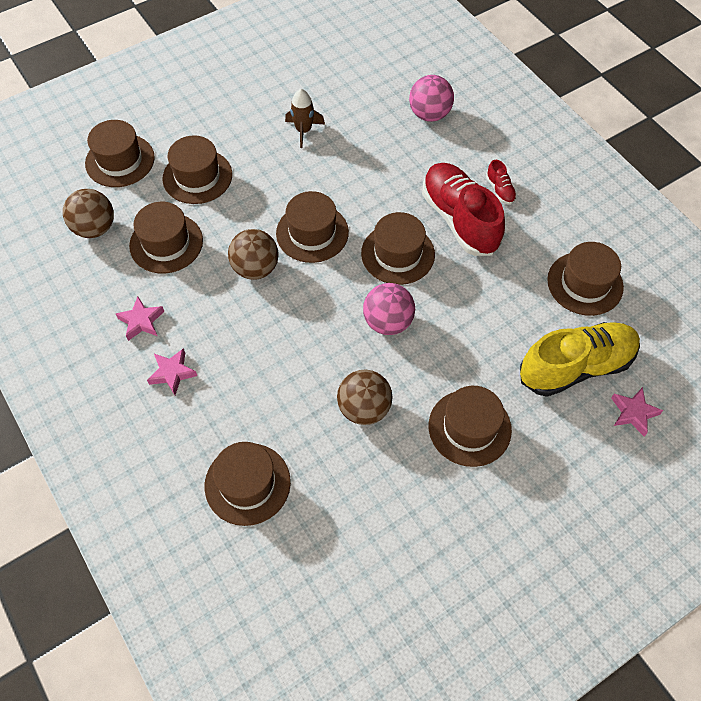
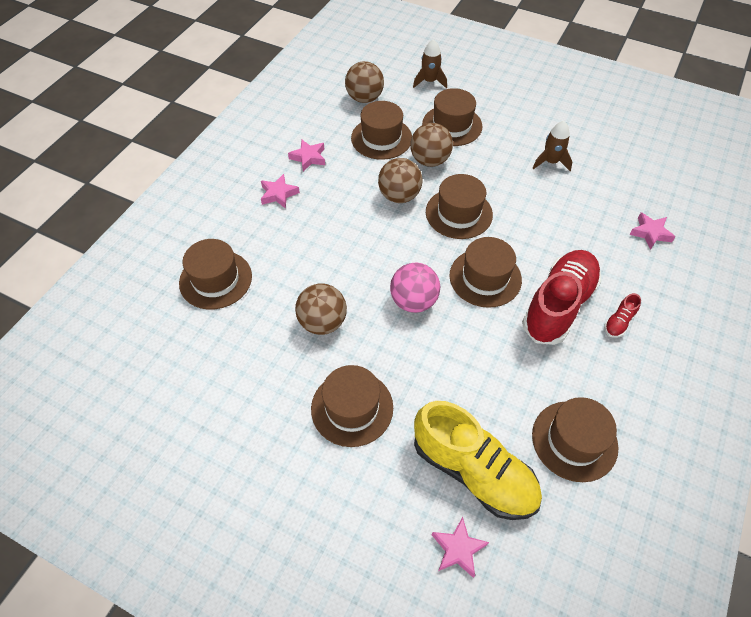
camera: 60 degrees right, 5 degrees down
brown hat [85,120,155,187] -> brown rocket [413,39,447,89]
pink ball [409,75,454,122] -> pink star [629,213,676,250]
none -> brown ball [410,123,453,167]

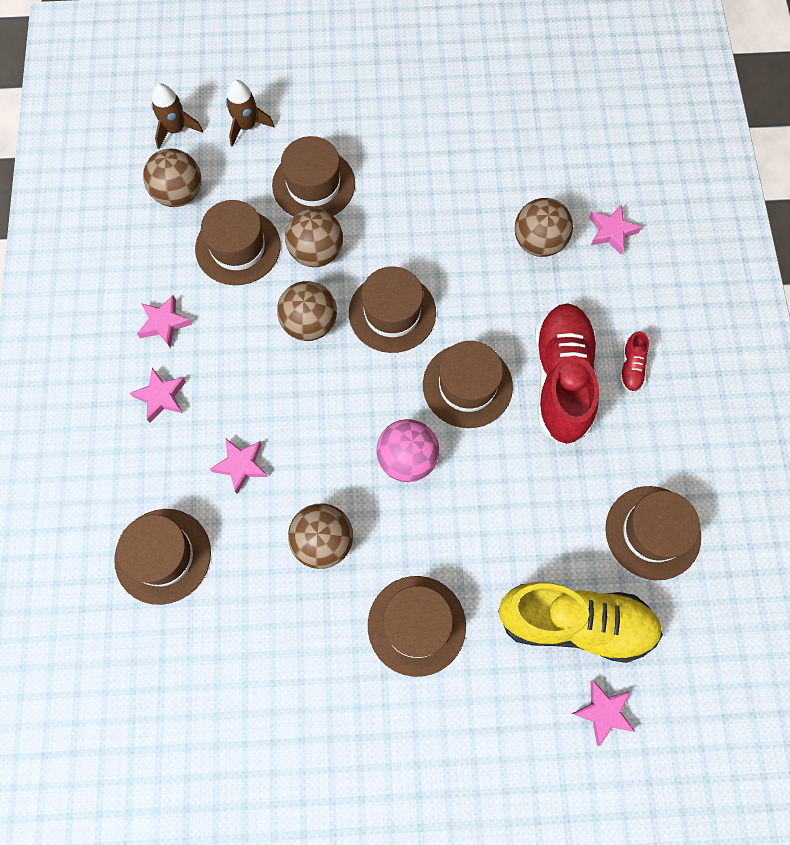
camera: 30 degrees left, 15 degrees up
brown rocket [533,121,572,171] -> brown rocket moved to [152,83,203,149]
none -> pink star [210,439,268,494]
none -> brown ball [515,198,573,257]

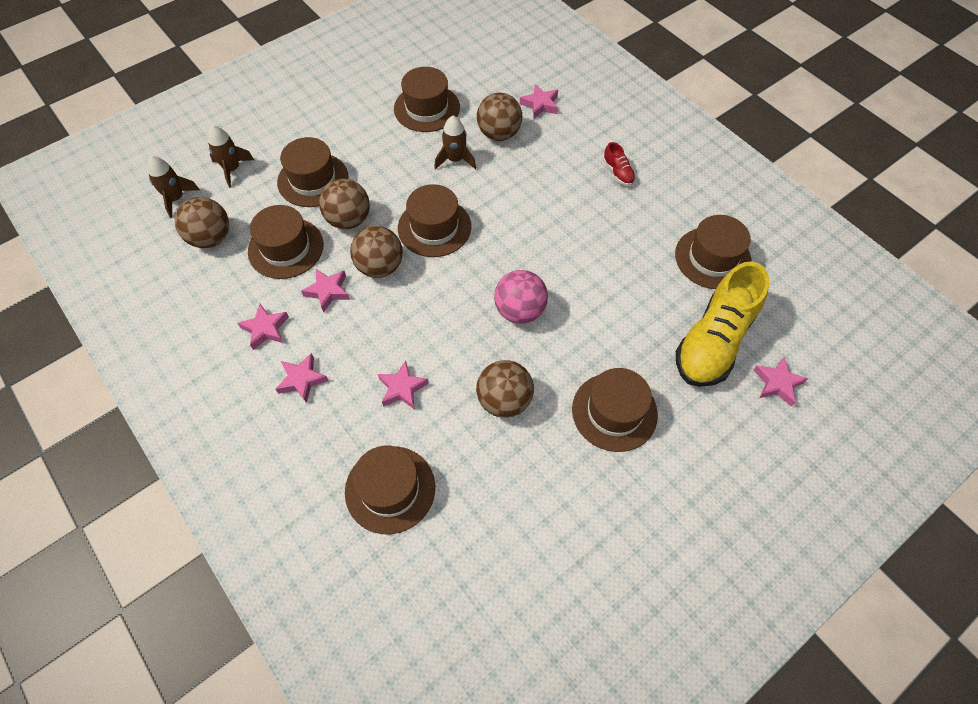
camera: 35 degrees left, 10 degrees down
brown hat [423,341,513,428] -> brown hat moved to [394,67,460,132]
yellow shoe [498,582,663,663] -> yellow shoe turned 150 degrees clockwise [676,261,769,387]
red shoe [534,303,599,445] -> none
none -> pink star [301,269,350,313]
none -> brown rocket [434,116,476,169]

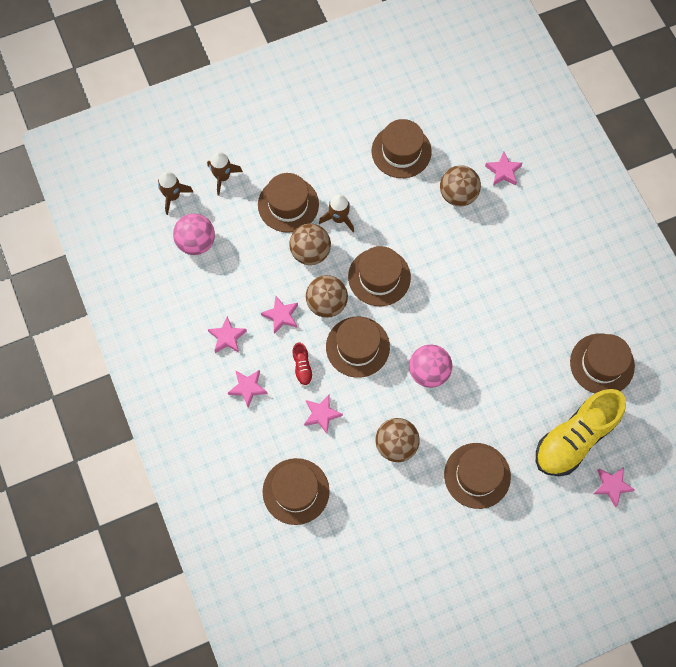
camera: 15 degrees right, 10 degrees up
brown ball [175,197,229,248] -> pink ball [173,214,215,255]
brown hat [248,205,324,279] -> brown hat moved to [326,317,390,378]
brown rocket [434,116,476,169] -> brown rocket moved to [319,194,354,232]
red shoe [603,142,636,186] -> red shoe moved to [292,343,314,386]

